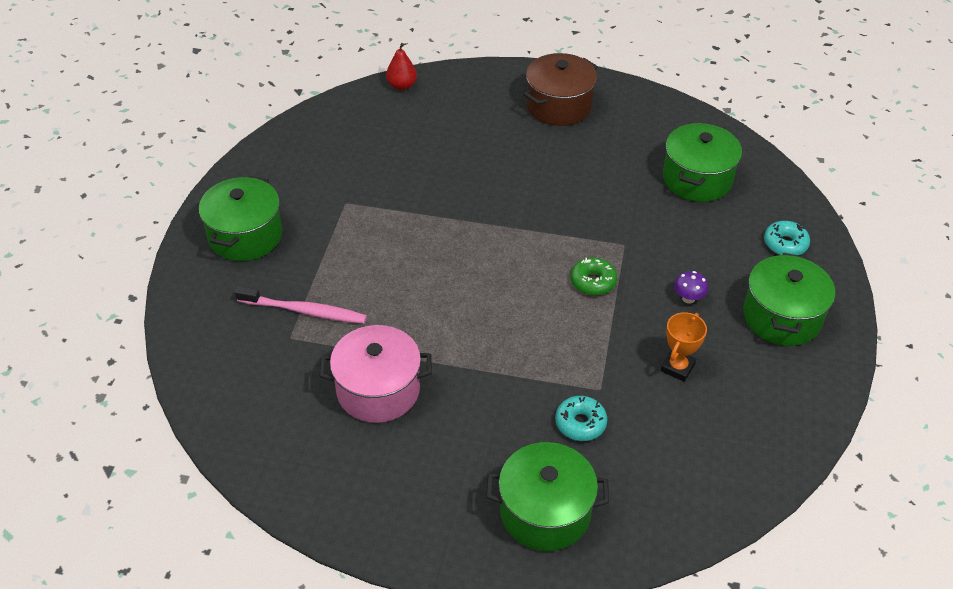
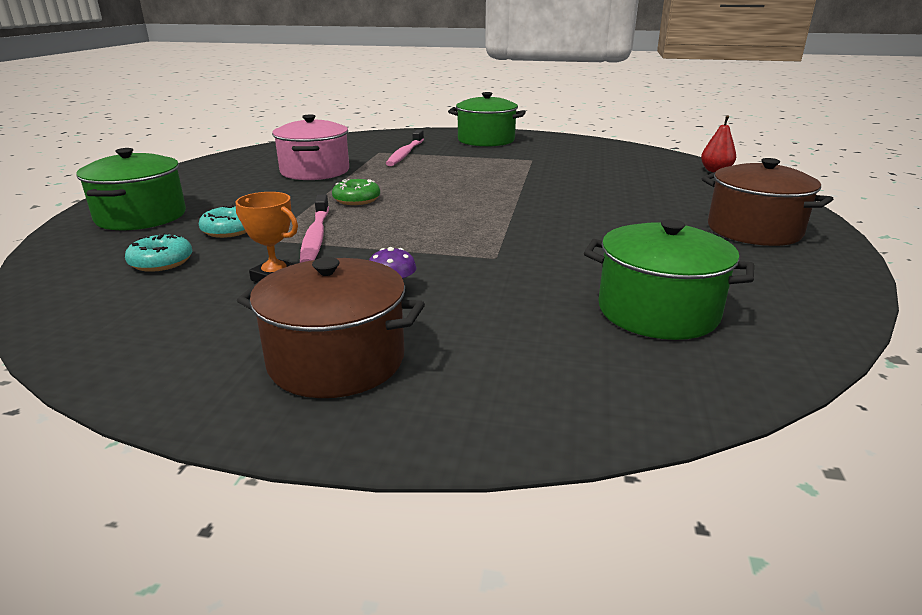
camera: 90 degrees right, 20 degrees down
green donut [570,258,617,295] -> green donut moved to [332,179,380,205]
green pot [743,253,835,346] -> brown pot [237,257,425,398]
turquoise donut [764,221,810,255] -> turquoise donut moved to [125,233,193,272]
none -> pink toothbrush [300,194,329,263]

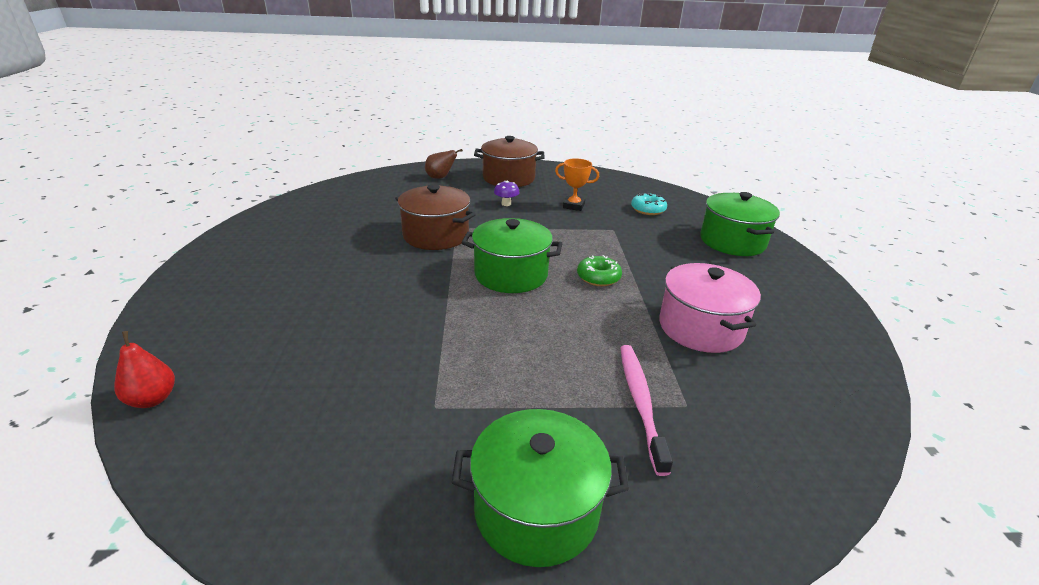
camera: 165 degrees right, 5 degrees up
turquoise donut [199,205,247,238] -> none
pink toothbrush [300,194,329,263] -> none
green pot [584,219,754,340] -> green pot moved to [461,218,562,293]
brown pot [702,158,833,246] -> brown pot moved to [395,184,476,250]
none -> brown pear [425,149,463,179]

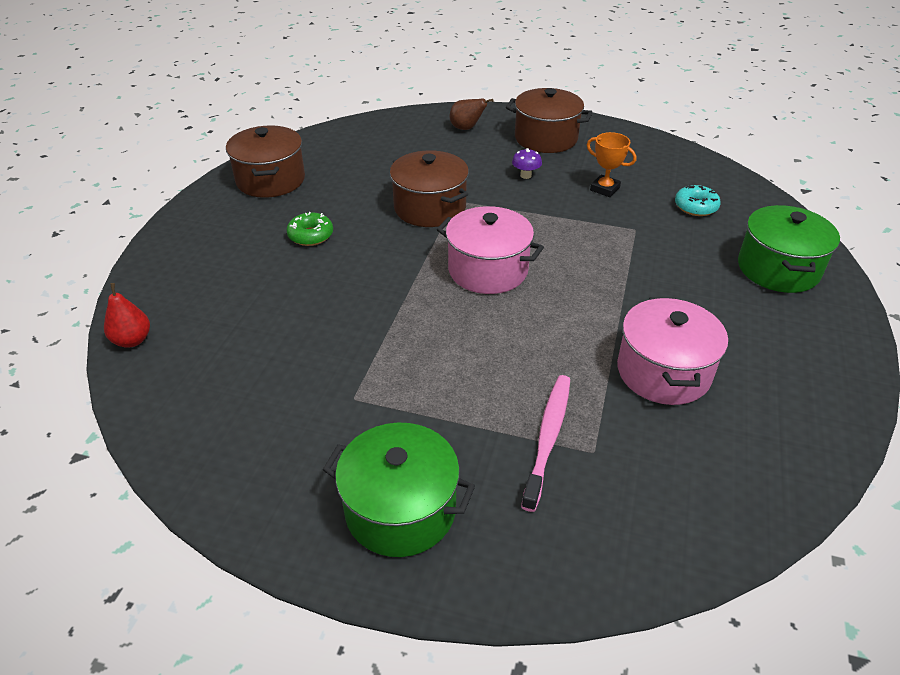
camera: 20 degrees right, 10 degrees up
green pot [461,218,562,293] -> pink pot [437,206,544,294]
green donut [577,255,622,286] -> green donut moved to [286,212,333,246]
none -> brown pot [226,125,305,198]

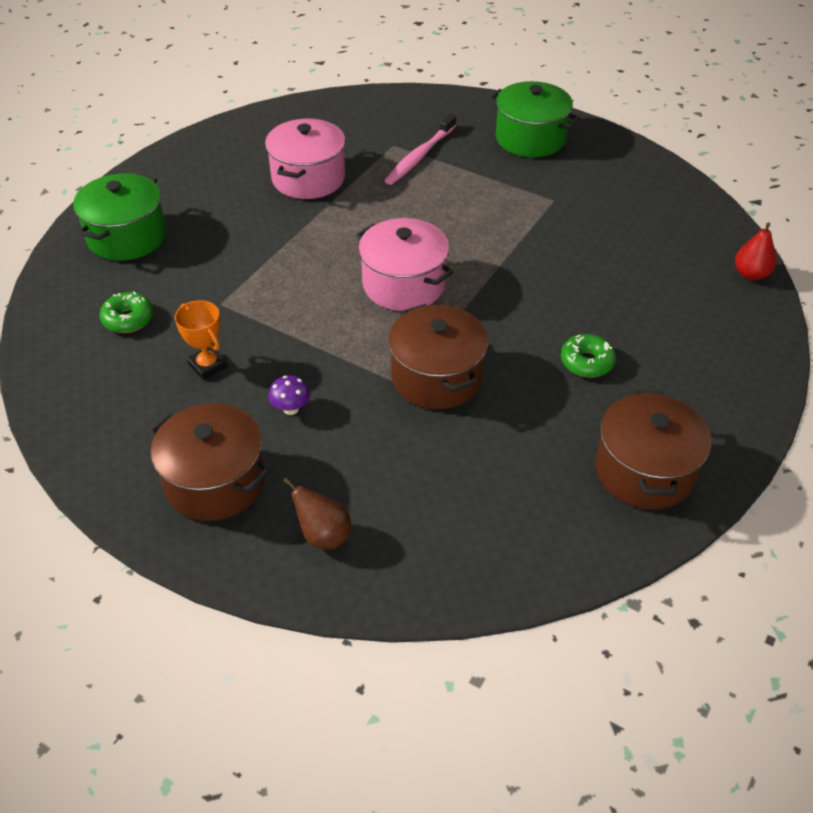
camera: 165 degrees left, 5 degrees up
turquoise donut [675,184,721,216] -> green donut [100,292,154,333]

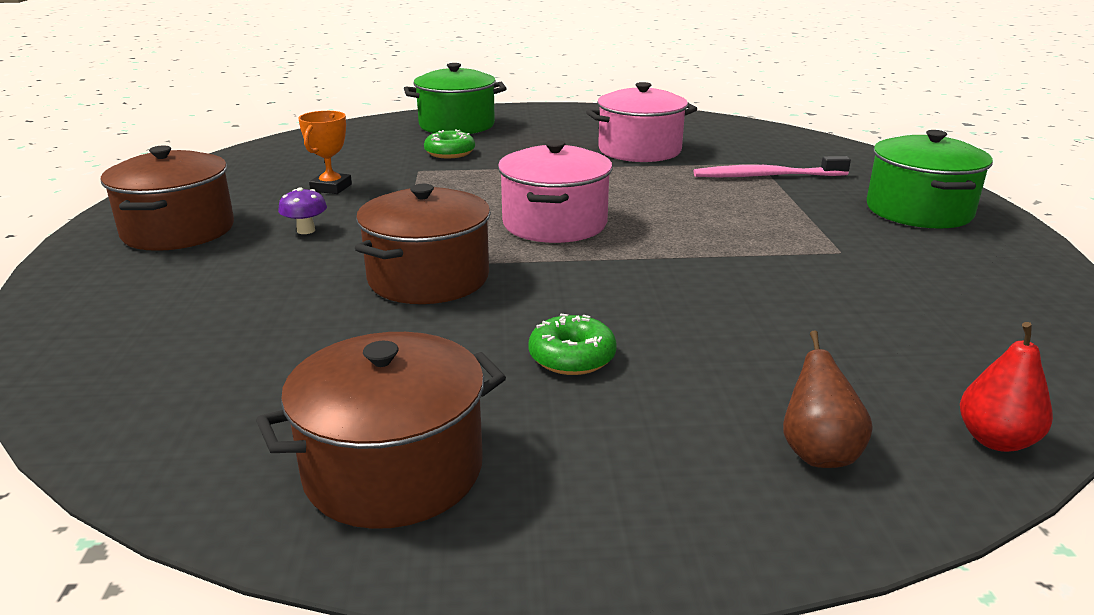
camera: 55 degrees right, 20 degrees down
green donut [100,292,154,333] -> green donut moved to [424,129,475,158]
brown pear [283,477,351,550] -> brown pear moved to [783,330,873,468]

